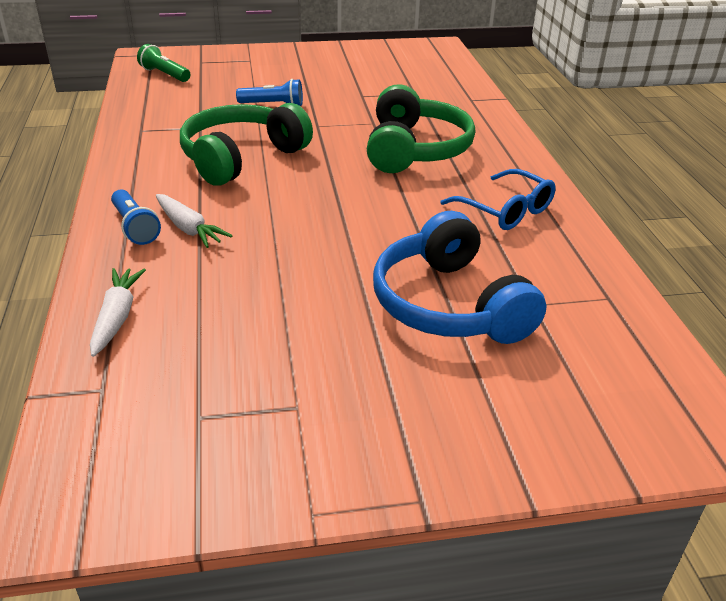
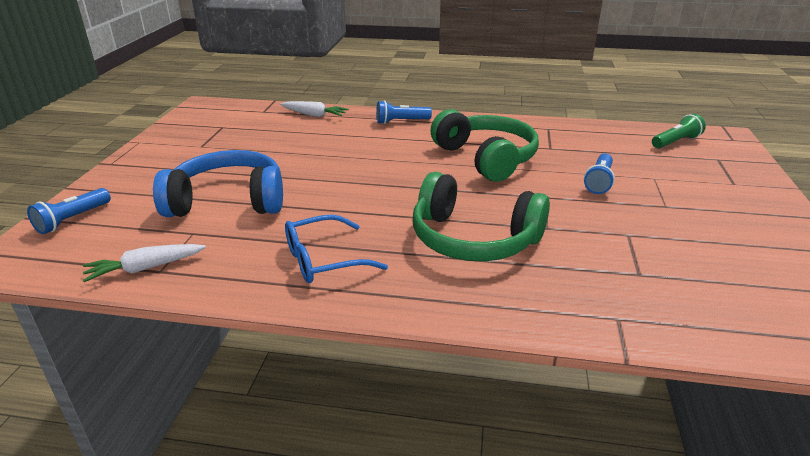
camera: 110 degrees right, 5 degrees down
white carrot [156,194,232,248] -> white carrot moved to [83,244,206,282]
none -> blue flashlight [27,188,111,234]

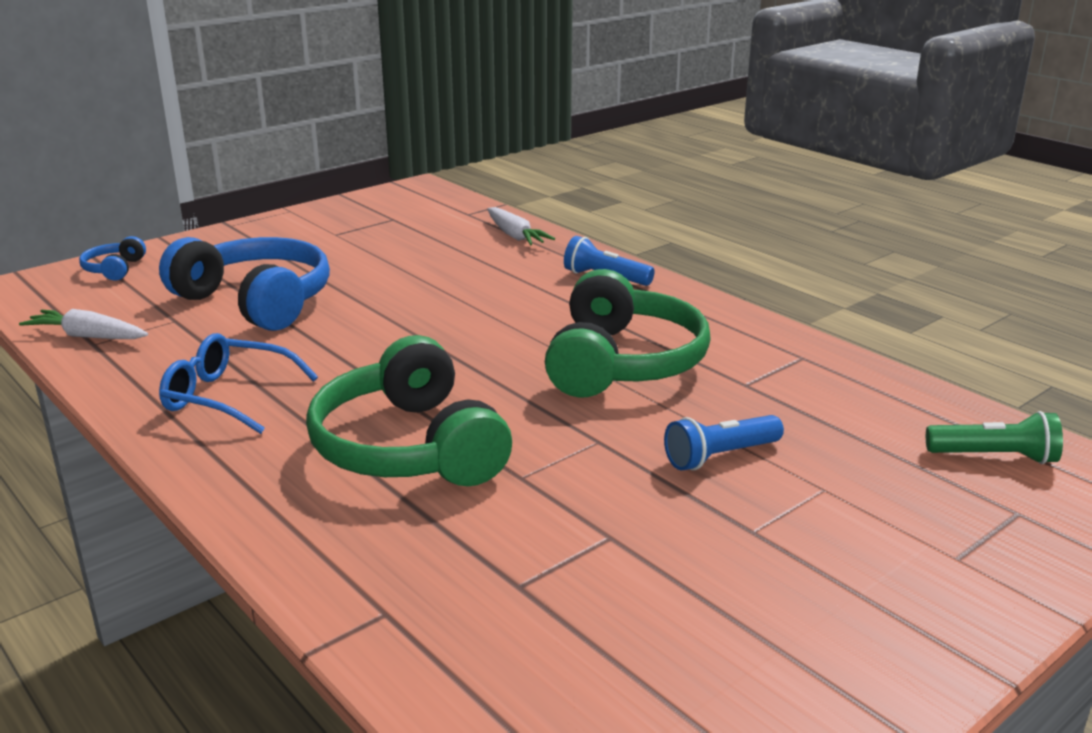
camera: 40 degrees right, 5 degrees down
blue flashlight [27,188,111,234] -> blue headphones [79,236,146,281]

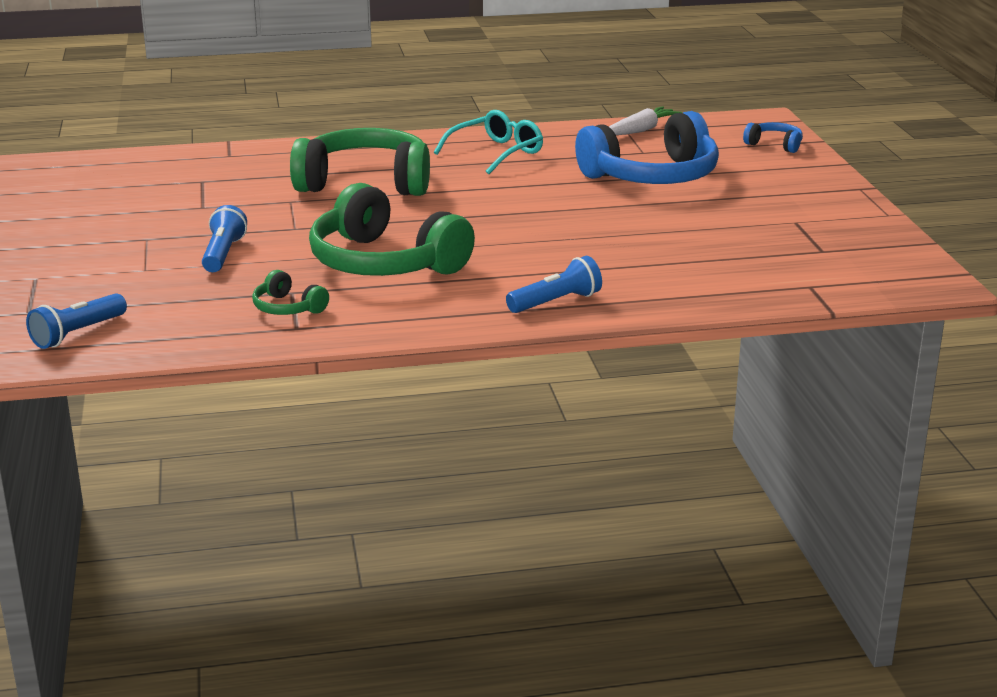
camera: 120 degrees right, 0 degrees up
blue glasses [159,333,318,434] -> turquoise glasses [434,110,543,174]
white carrot [487,207,555,245] -> none
green flashlight [926,411,1063,464] -> blue flashlight [26,293,127,349]
none -> green headphones [252,270,329,315]

